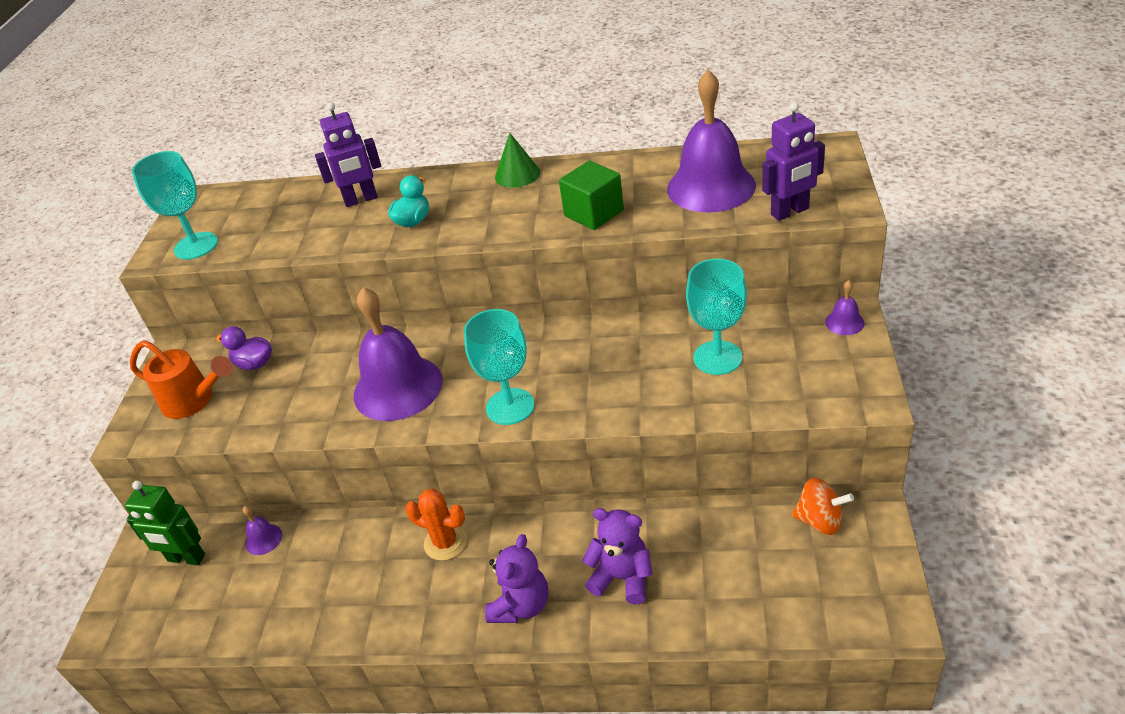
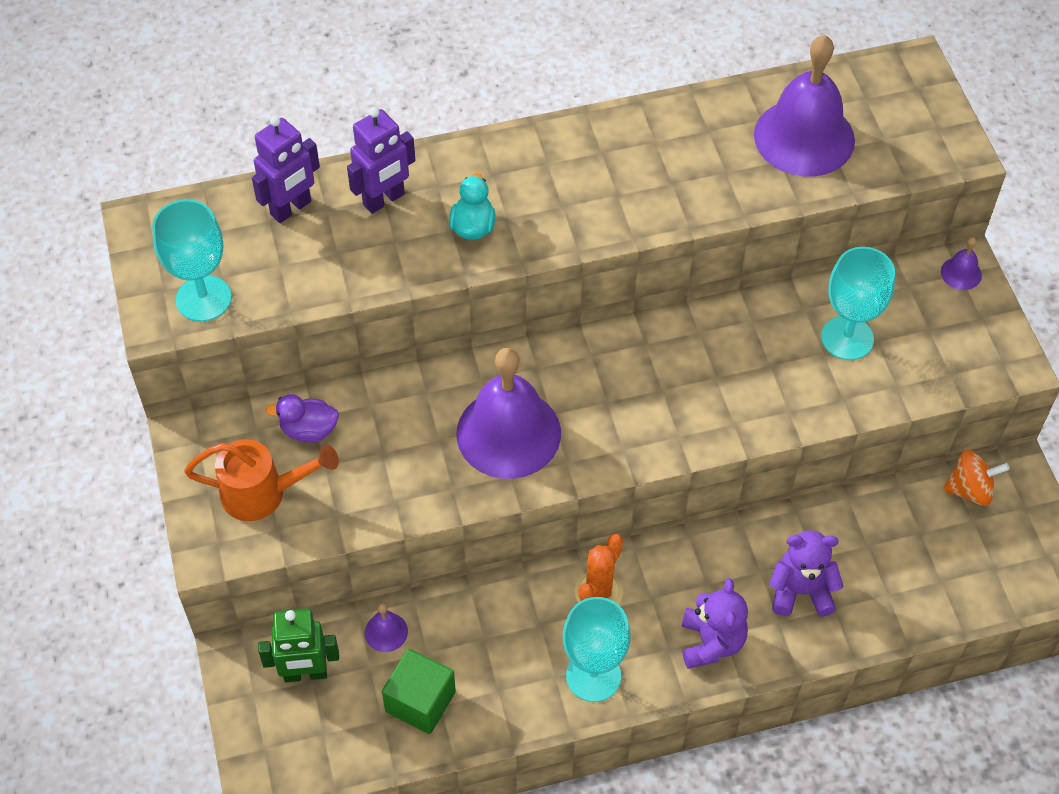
camera: 25 degrees left, 15 degrees up
orange cactus [405,489,467,561] -> orange cactus turned 60 degrees counterclockwise [575,534,623,605]
turquoise goblet [464,309,535,425] -> turquoise goblet moved to [563,597,631,702]
green cone [495,133,540,188] -> none
green cube [559,161,624,230] -> green cube moved to [382,649,456,734]
purple robot [762,102,825,221] -> purple robot moved to [252,116,320,223]

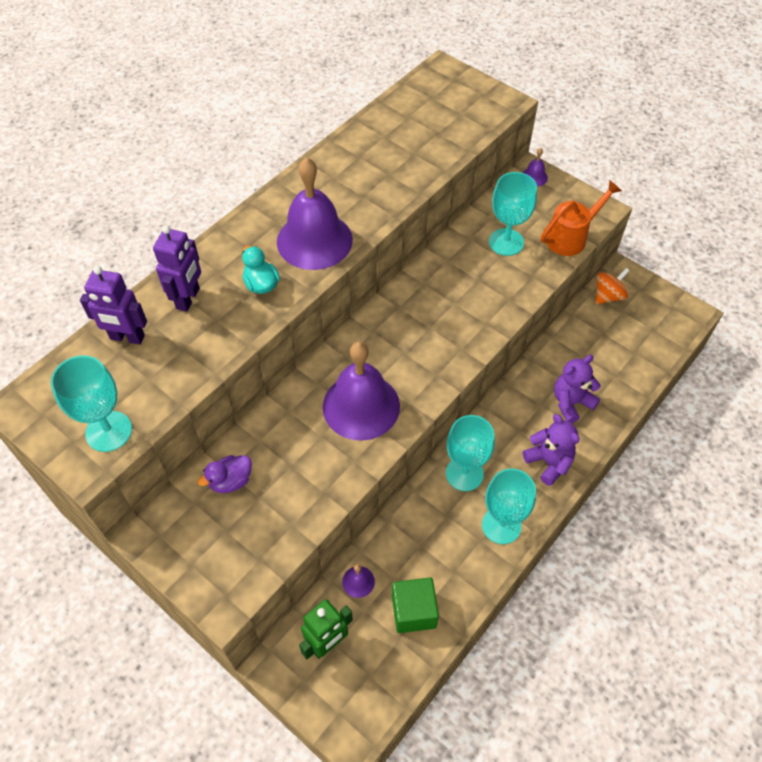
camera: 35 degrees left, 0 degrees up
orange watering can [184,439,339,521] -> orange watering can moved to [541,181,622,256]
purple robot [252,116,320,223] -> purple robot turned 90 degrees clockwise [80,266,147,345]
orange cactus [575,534,623,605] -> turquoise goblet [446,415,495,491]
purple bell [754,35,855,177] -> purple bell moved to [277,157,353,270]

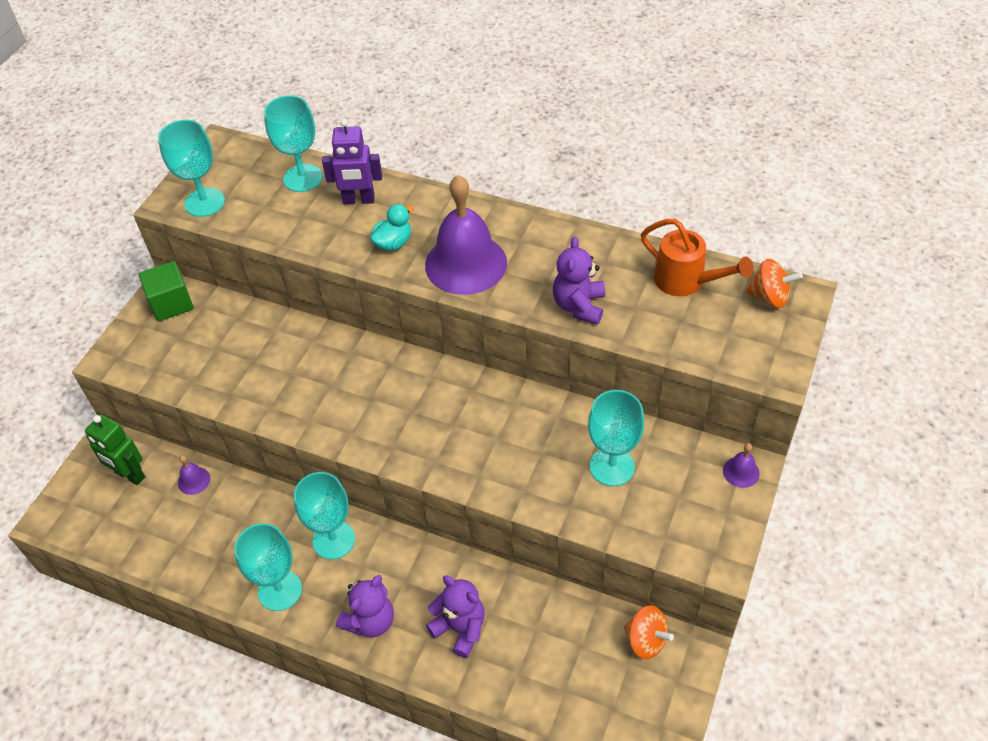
camera: 75 degrees right, 5 degrees down
purple robot [80,266,147,345] -> turquoise goblet [264,95,323,192]
purple duck [198,455,252,493] -> none
purple bell [323,342,400,441] -> none
green cube [392,577,439,633] -> green cube moved to [139,261,194,322]
orange watering can [541,181,622,256] -> orange watering can moved to [641,219,753,296]
none -> purple teddy bear [553,236,605,325]
none -> orange spinning top [746,259,803,308]

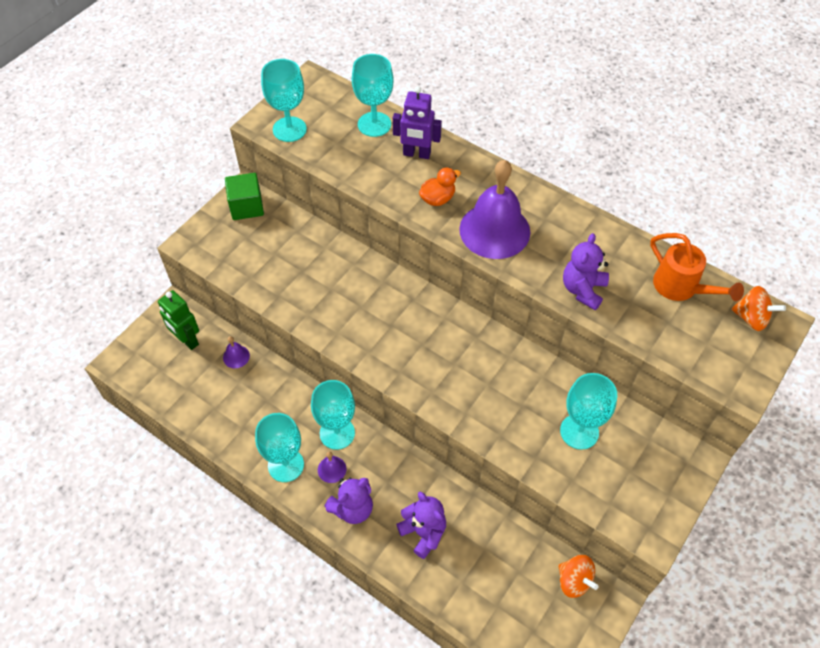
camera: 10 degrees right, 5 degrees up
turquoise duck [370,204,414,251] -> orange duck [419,167,461,206]
purple bell [723,443,760,488] -> purple bell moved to [318,451,346,483]

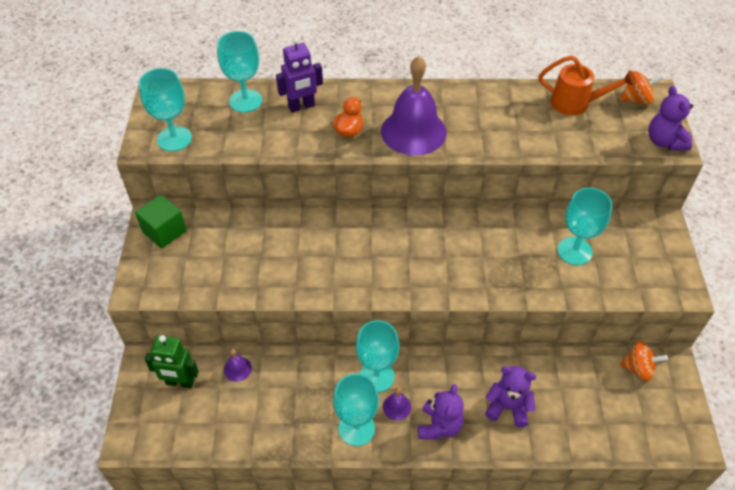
camera: 35 degrees left, 5 degrees down
purple teddy bear [563,233,609,310] -> purple teddy bear moved to [649,86,693,151]

